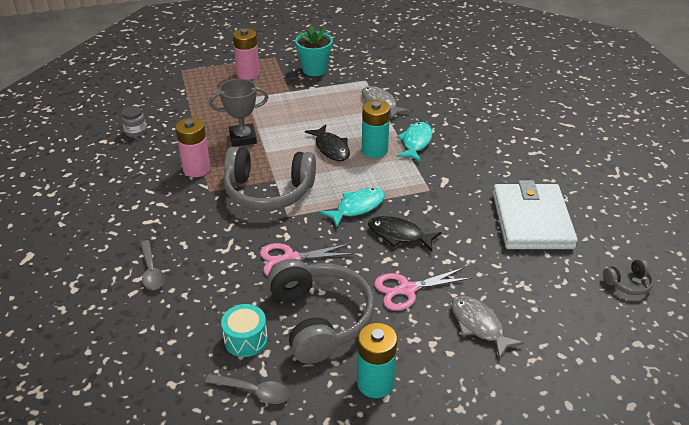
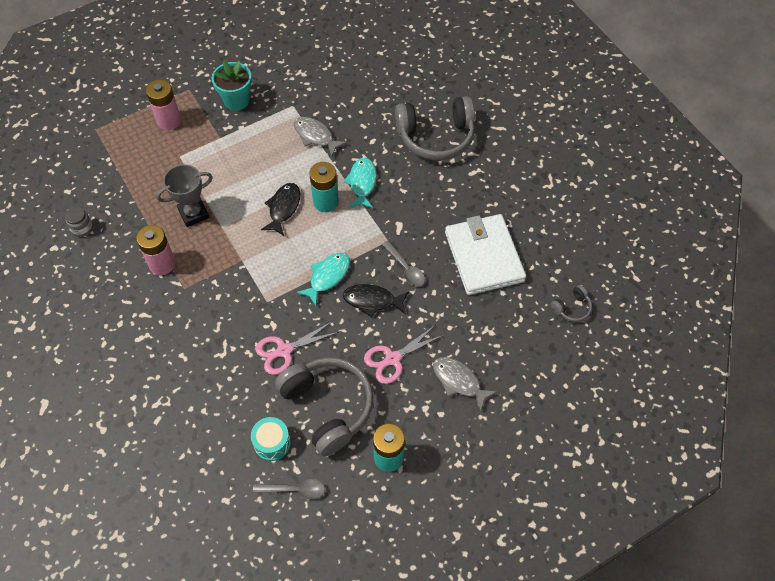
camera: 15 degrees left, 20 degrees up
grey spoon [140,240,165,290] -> grey spoon moved to [382,241,425,287]
grey headphones [224,147,316,211] -> grey headphones moved to [395,96,475,160]
black fish [305,125,350,161] -> black fish turned 120 degrees counterclockwise [261,183,300,236]

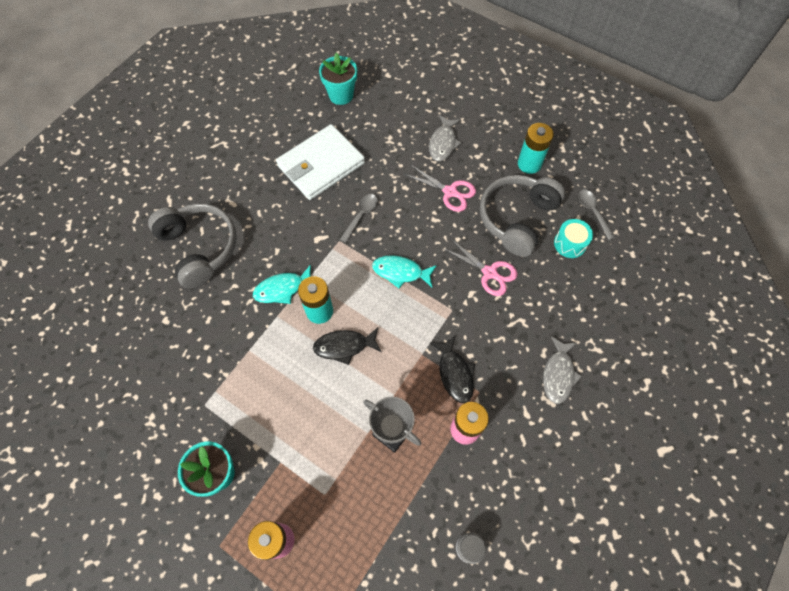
camera: 115 degrees left, 5 degrees up
grey fish [294,117,347,156] -> grey fish moved to [543,336,582,404]
black fish [343,284,409,317] -> black fish moved to [431,336,475,403]
grey headphones [551,285,592,322] -> turquoise flower pot [319,52,357,105]

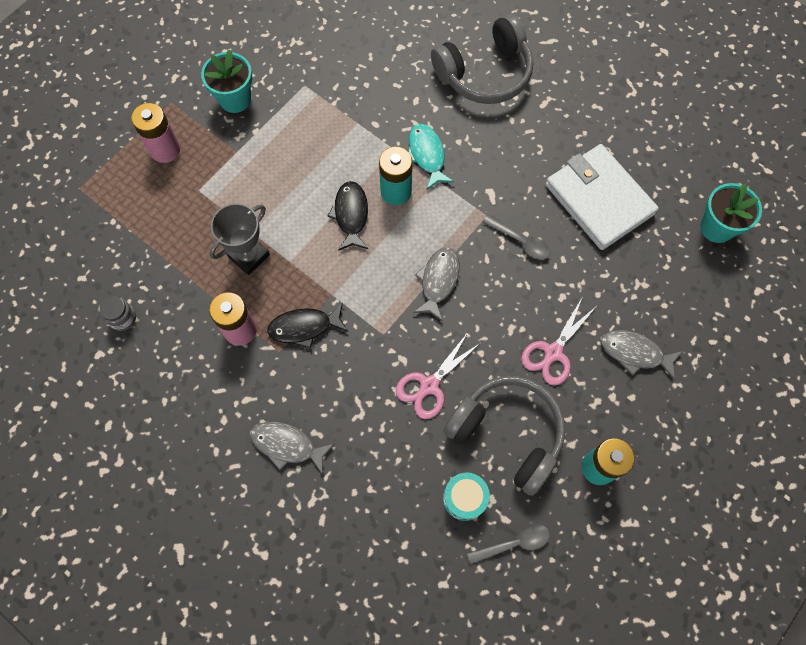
camera: 95 degrees right, 5 degrees up
turquoise fish [372,255,437,288] -> grey fish [413,247,459,321]

